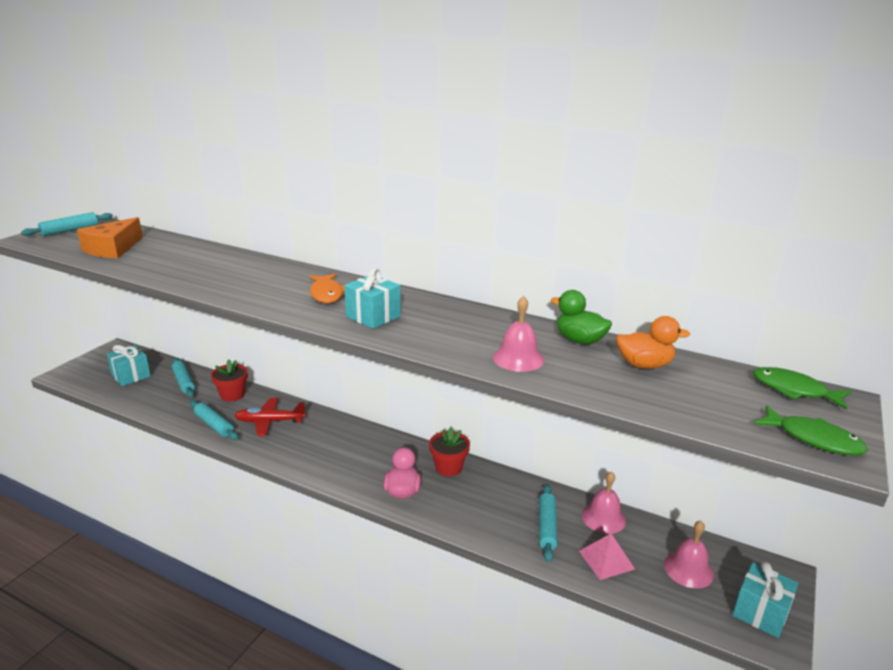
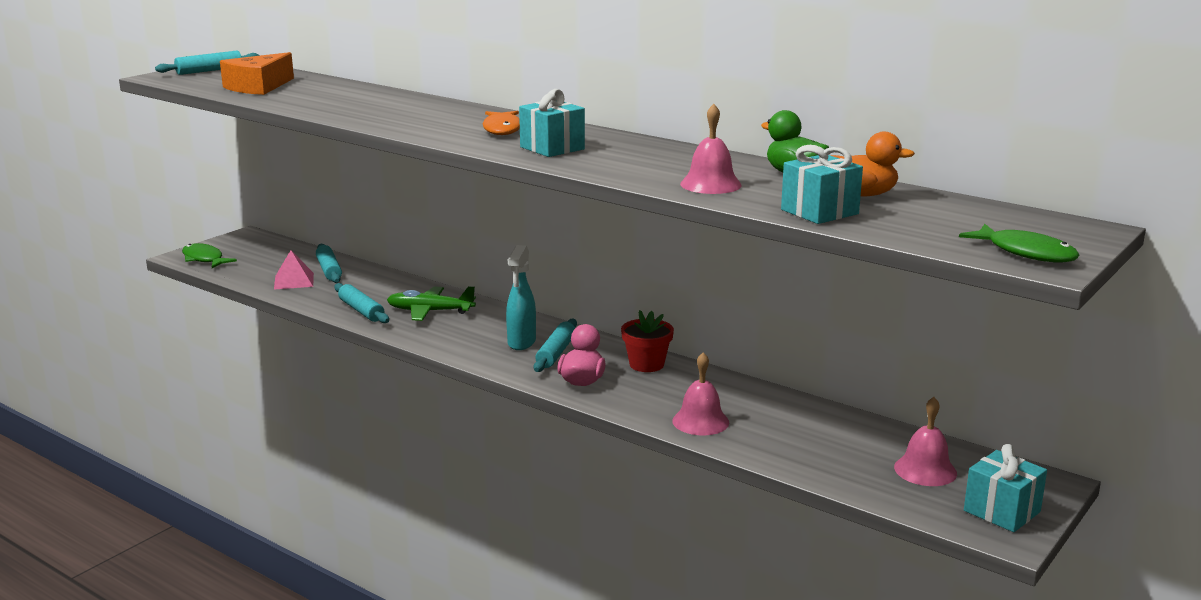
camera: 10 degrees right, 5 degrees down
turquoise gift [107,345,151,386] -> turquoise gift moved to [781,145,863,224]
red flower pot [211,359,248,402] -> none
red plane [234,398,306,436] -> green plane [387,286,476,321]
turquoise rolling pin [539,484,557,563] -> turquoise rolling pin moved to [534,319,577,372]
pink pyramid [579,534,635,580] -> pink pyramid moved to [274,250,314,290]
pink bell [582,471,626,534] -> pink bell moved to [672,352,729,435]
green fish [753,367,851,409] -> green fish moved to [182,243,237,268]
none -> turquoise spray bottle [506,245,536,350]

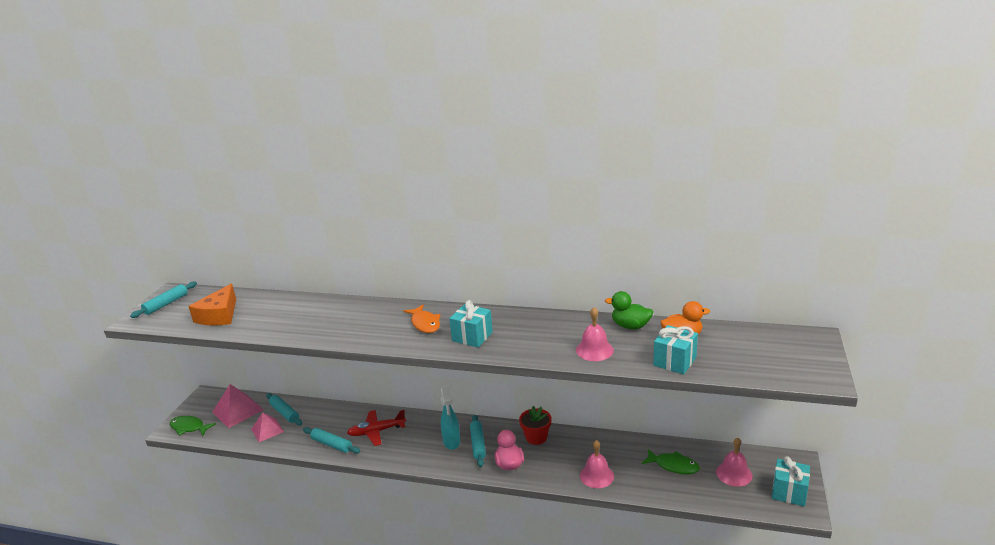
camera: 20 degrees left, 5 degrees up
green plane [387,286,476,321] -> red plane [347,410,406,446]
green fish [959,224,1080,262] -> green fish moved to [642,449,700,474]
none -> pink pyramid [212,384,264,428]

